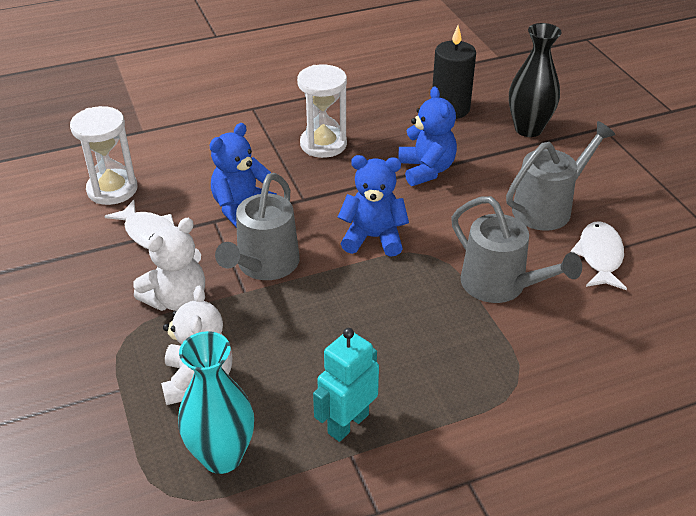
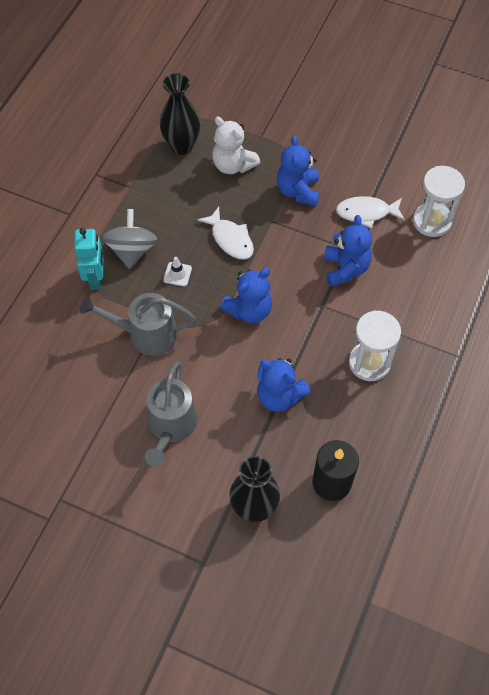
camera: 135 degrees right, 20 degrees up
white teddy bear [133,218,205,311] -> blue teddy bear [277,136,320,206]
turquoise vase [178,331,254,474] -> black vase [160,73,200,155]
grey watering can [215,173,300,280] -> none
turquoise robot [313,328,379,442] -> turquoise robot moved to [74,228,103,290]
white fish [571,221,627,290] -> white fish moved to [197,207,254,259]
none -> grey spinning top [102,209,157,269]
none -> white traffic cone [163,257,192,286]

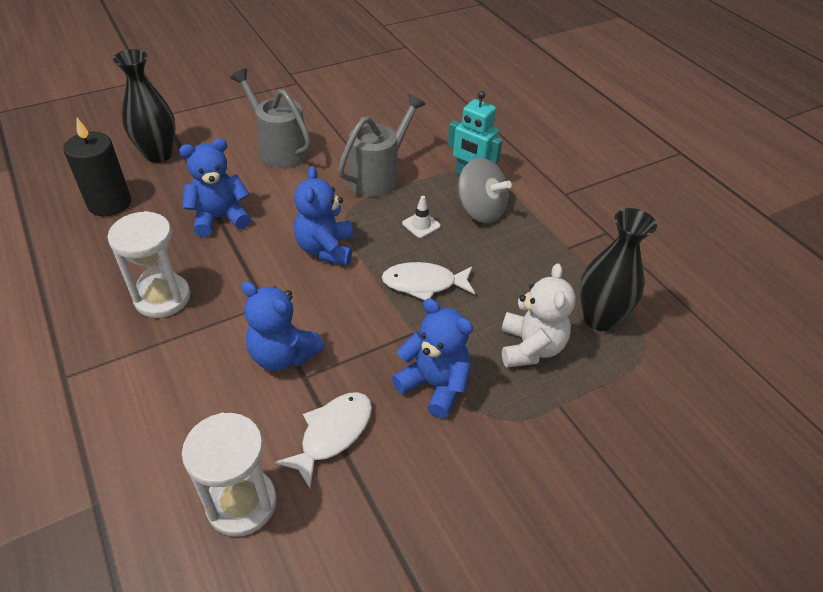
camera: 125 degrees right, 15 degrees down
white teddy bear [212,117,261,174] -> white teddy bear turned 105 degrees clockwise [501,263,576,368]

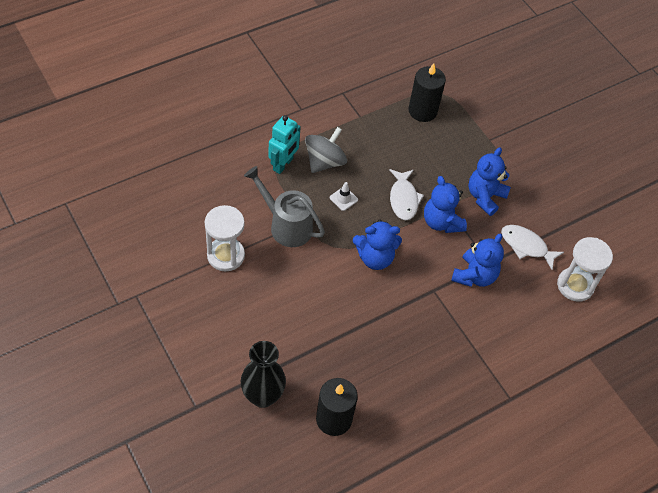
camera: 95 degrees left, 10 degrees up
white hourglass [108,211,190,318] -> white hourglass moved to [205,205,245,271]
blue teddy bear [179,138,251,237] -> blue teddy bear moved to [424,176,467,233]
grey watering can [230,68,311,168] -> none
white teddy bear [501,263,576,368] -> none
black vase [580,208,657,331] -> black candle [409,63,446,122]

